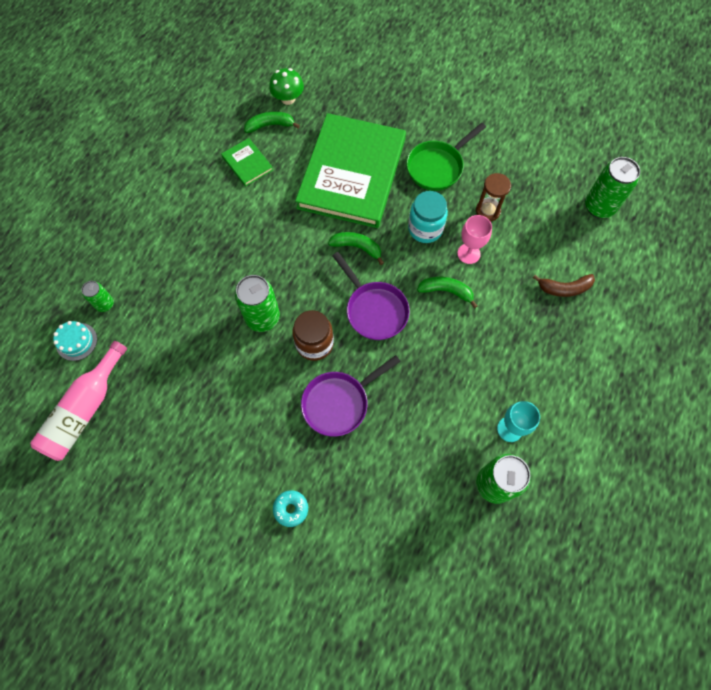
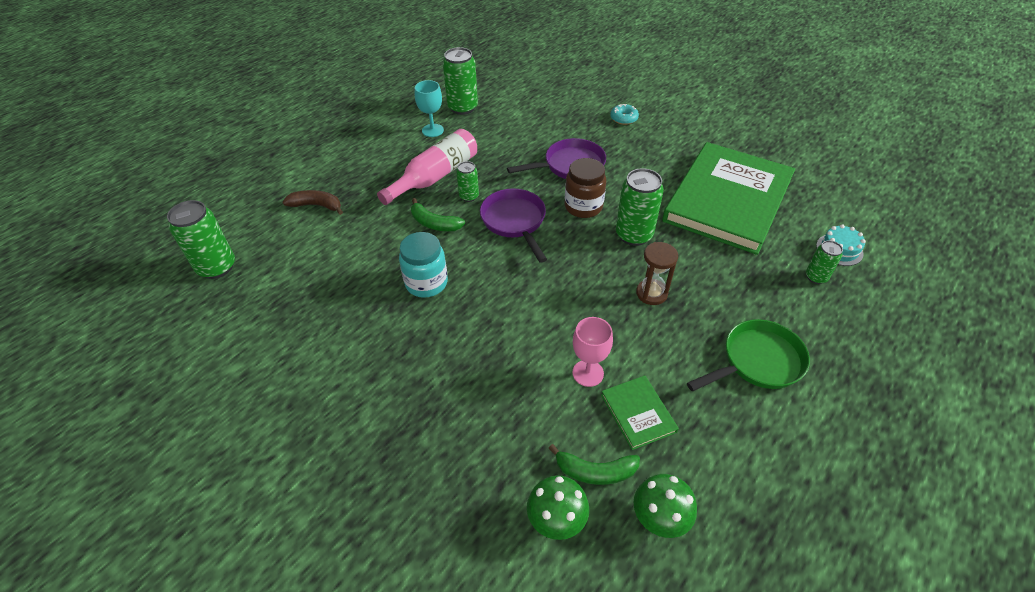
camera: 165 degrees left, 20 degrees down
pink bottle [30,341,127,461] -> pink bottle moved to [377,129,477,205]
green book [295,113,406,228] -> green book moved to [662,142,795,255]
green banana [328,232,384,265] -> none
green pan [406,123,486,191] -> green pan moved to [687,319,810,391]
pink goblet [457,215,492,264] -> pink goblet moved to [573,317,613,387]
brown hourglass [476,173,511,222] -> brown hourglass moved to [636,242,678,305]
none -> green can [456,161,479,202]
none -> green mushroom [634,474,697,538]

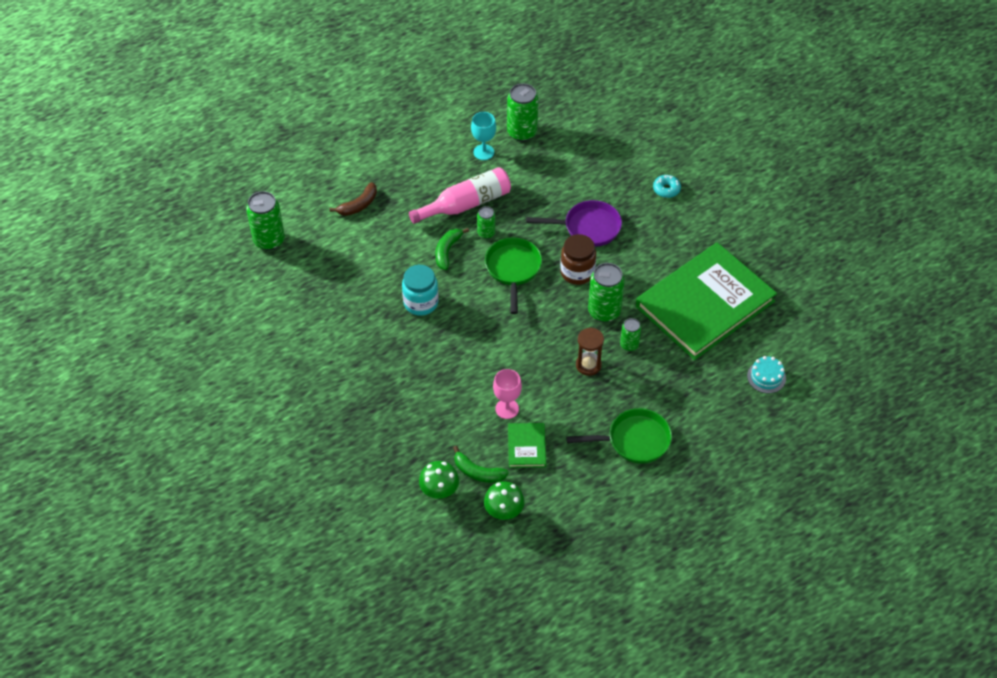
camera: 20 degrees right, 5 degrees up
brown banana [282,190,343,215] -> brown banana turned 105 degrees clockwise [329,182,377,216]
green banana [411,198,465,231] -> green banana turned 60 degrees clockwise [435,228,469,270]
purple pan [480,189,547,263] -> green pan [485,237,542,314]
green can [806,240,843,284] -> green can moved to [620,318,641,351]

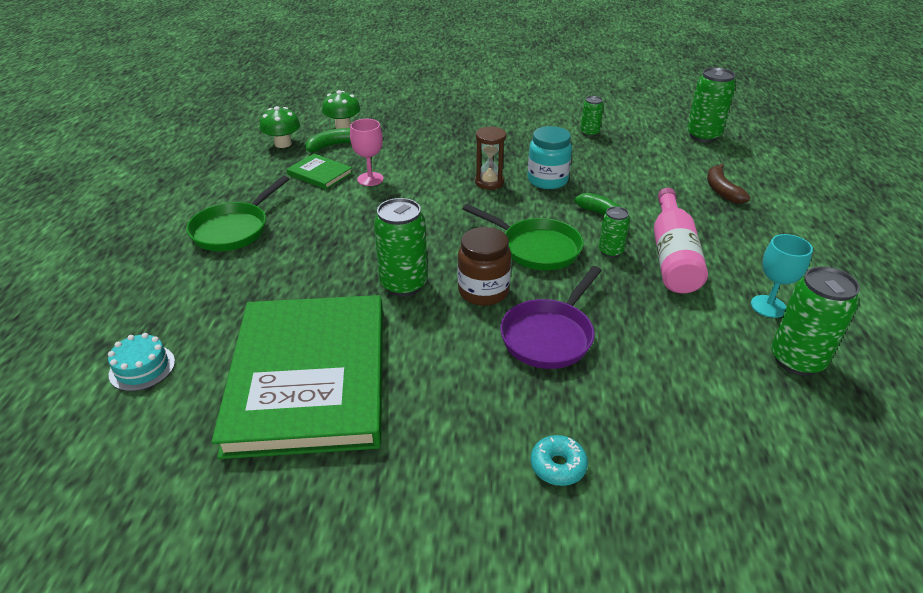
camera: 125 degrees right, 15 degrees down
brown hourglass [576,328,604,376] -> brown hourglass moved to [475,126,506,190]
green can [620,318,641,351] -> green can moved to [580,96,604,137]

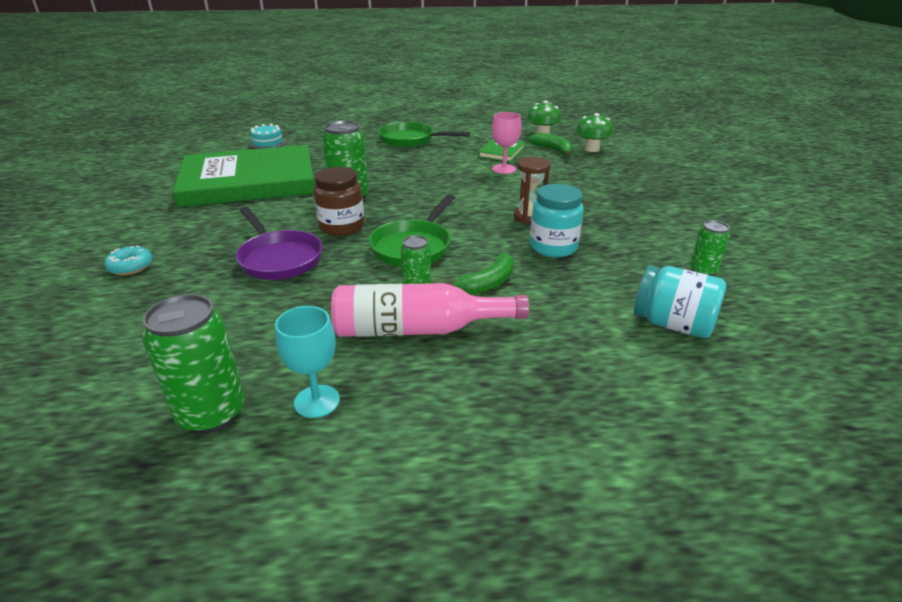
camera: 80 degrees right, 5 degrees down
purple pan [500,266,602,369] -> purple pan turned 150 degrees counterclockwise [236,207,323,280]
green can [687,67,736,142] -> none
brown banana [707,164,750,204] -> none
none -> turquoise jar [634,265,726,338]

